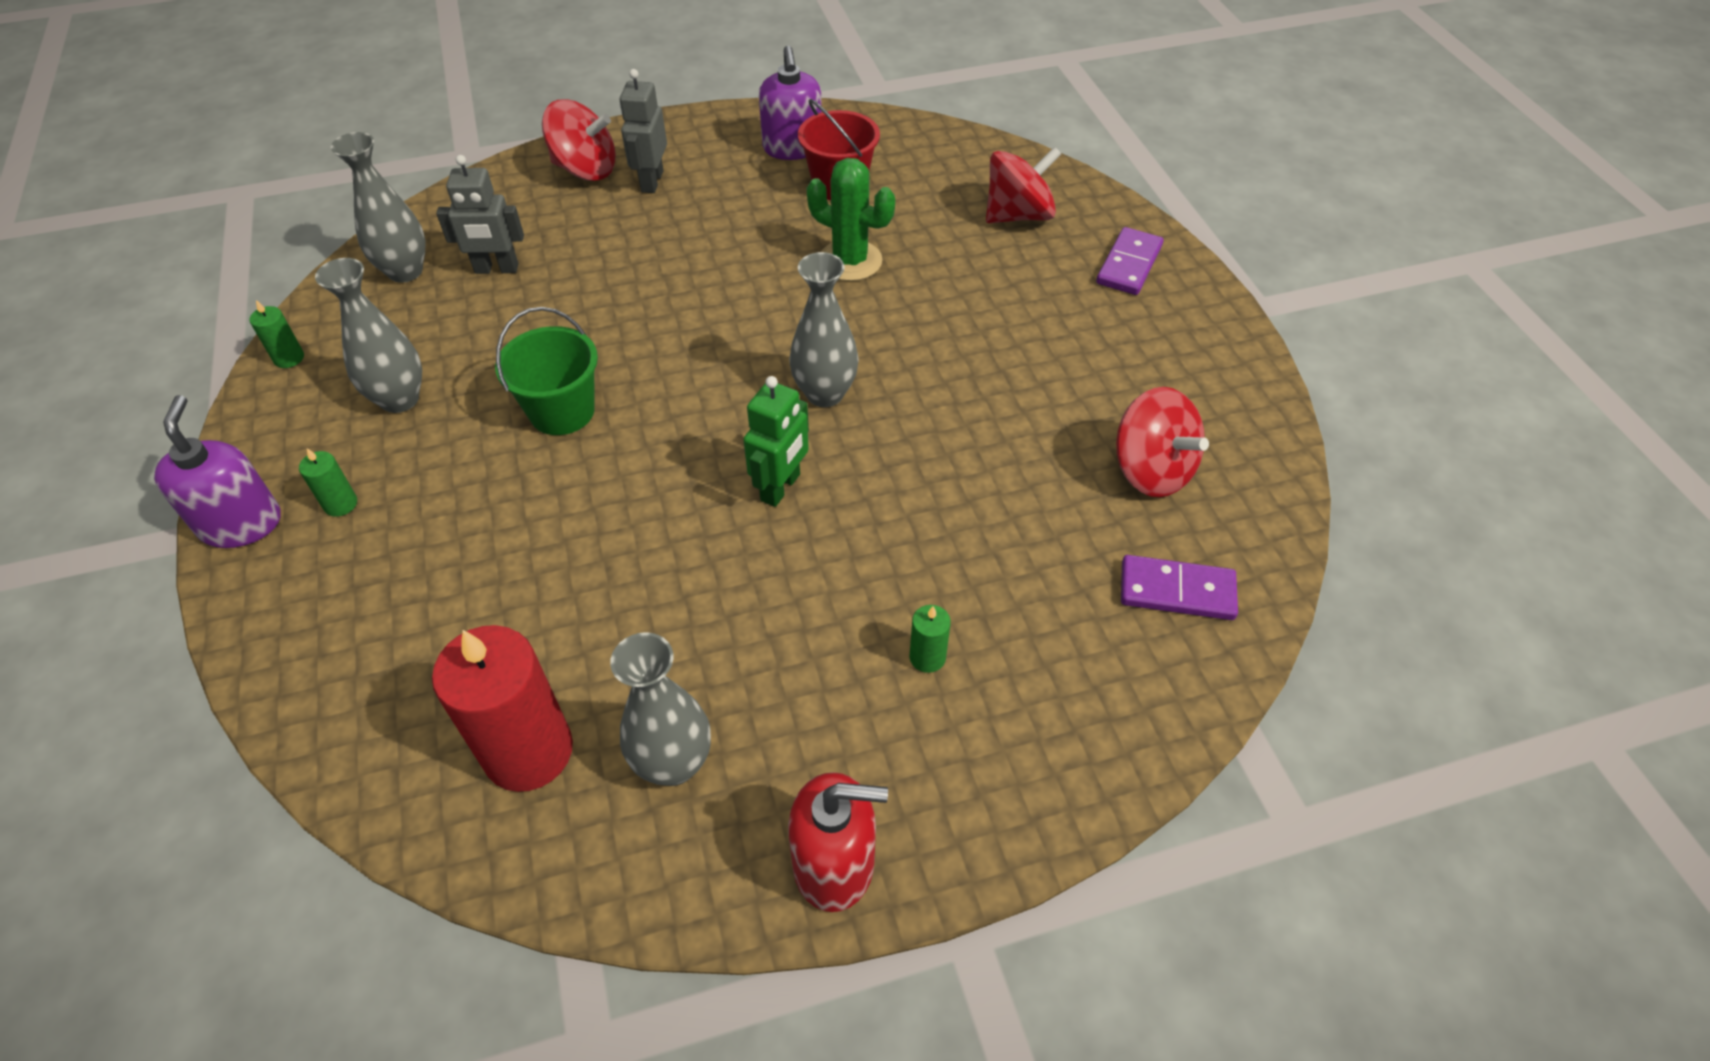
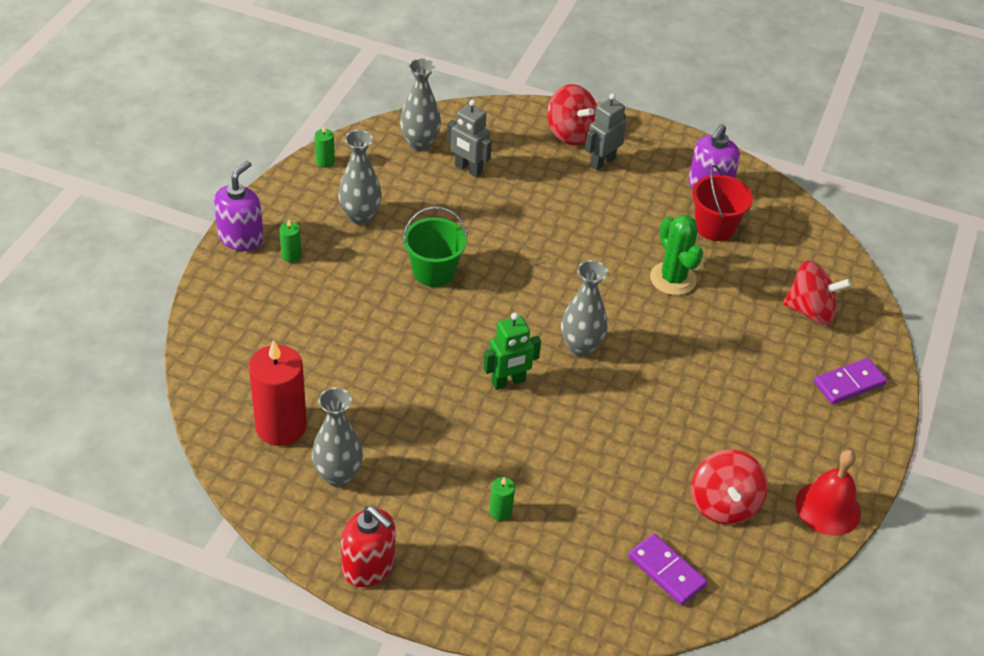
camera: 35 degrees right, 5 degrees down
none -> red bell [795,450,861,536]

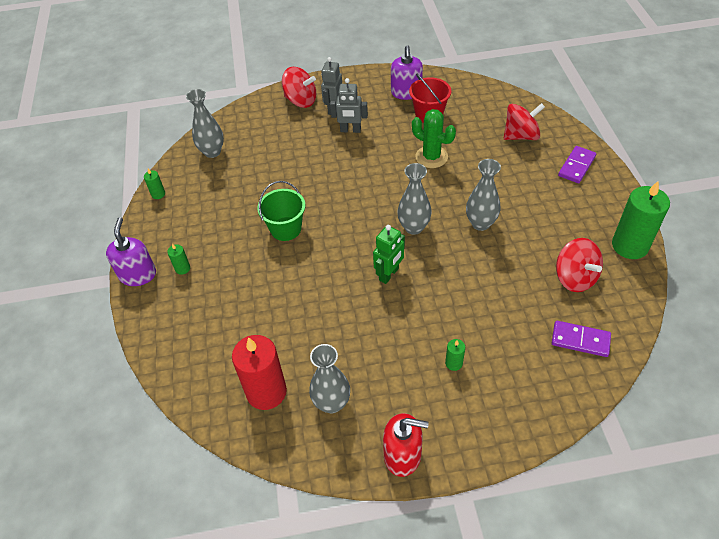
camera: 25 degrees left, 5 degrees up
grey vase [338,130,382,225] -> grey vase moved to [466,159,501,231]
grey robot [447,100,492,177] -> grey robot moved to [330,78,368,133]
red bell [795,450,861,536] -> green candle [612,181,670,259]

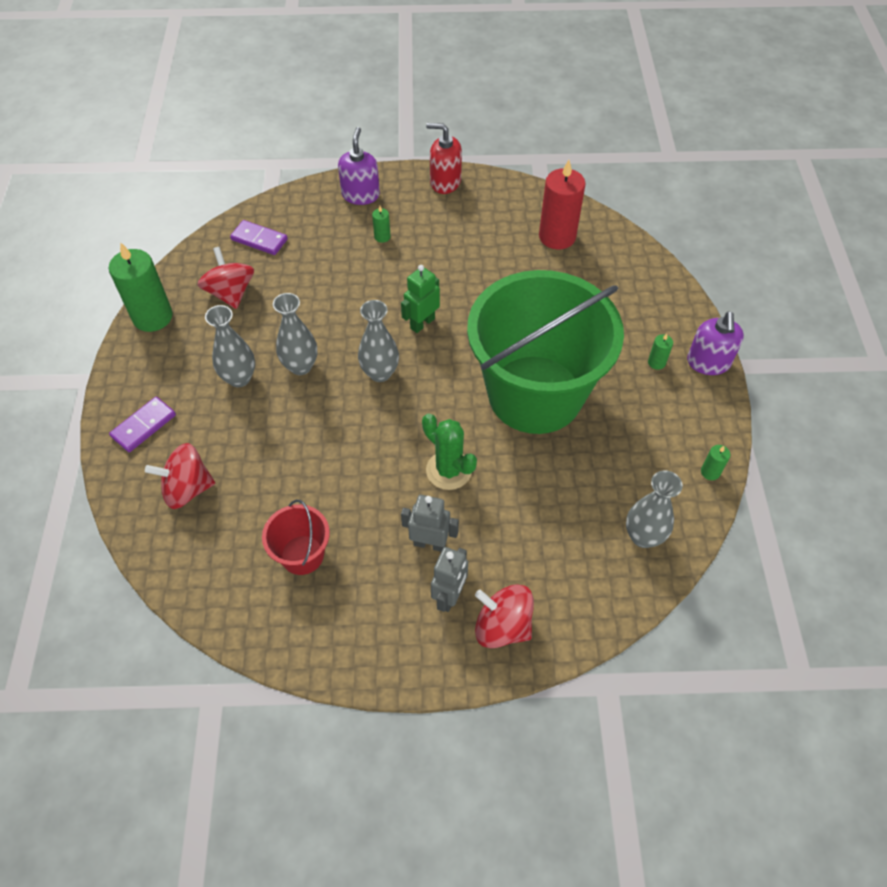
camera: 175 degrees left, 5 degrees up
green bucket [257,181,306,241] -> green bucket [467,270,624,434], size x2.46
grey vase [309,344,350,413] -> grey vase moved to [205,305,255,387]
purple soap dispenser [391,45,423,100] -> purple soap dispenser moved to [338,127,380,205]
green cactus [412,109,456,168] -> green cactus moved to [422,414,477,490]

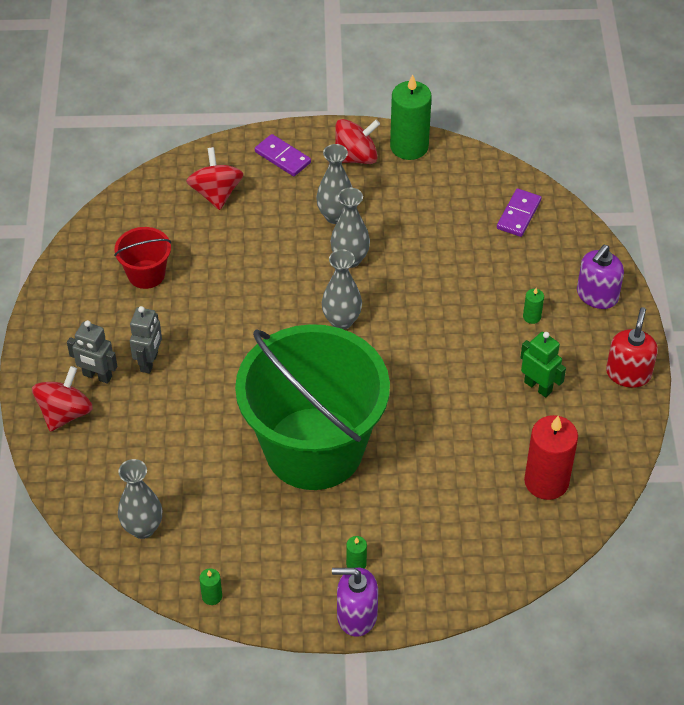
camera: 90 degrees right, 5 degrees down
red spinning top [198,247,254,309] -> red spinning top moved to [335,119,380,164]
purple soap dispenser [338,127,380,205] -> purple soap dispenser turned 120 degrees clockwise [577,245,624,309]
green robot [401,265,440,333] -> green robot moved to [520,332,566,397]
green cactus [422,414,477,490] -> none

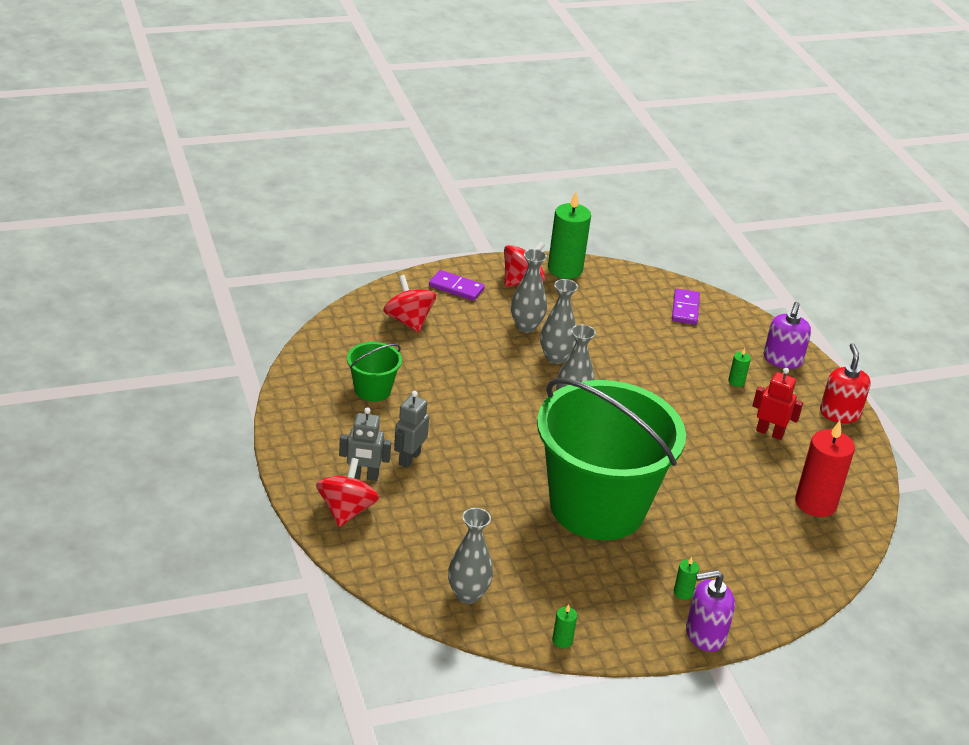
camera: 20 degrees left, 15 degrees down
red bucket [114,227,171,289] -> green bucket [347,342,402,401]
grey robot [130,306,162,374] -> grey robot turned 150 degrees counterclockwise [394,391,429,468]
green robot [520,332,566,397] -> red robot [753,368,803,440]

